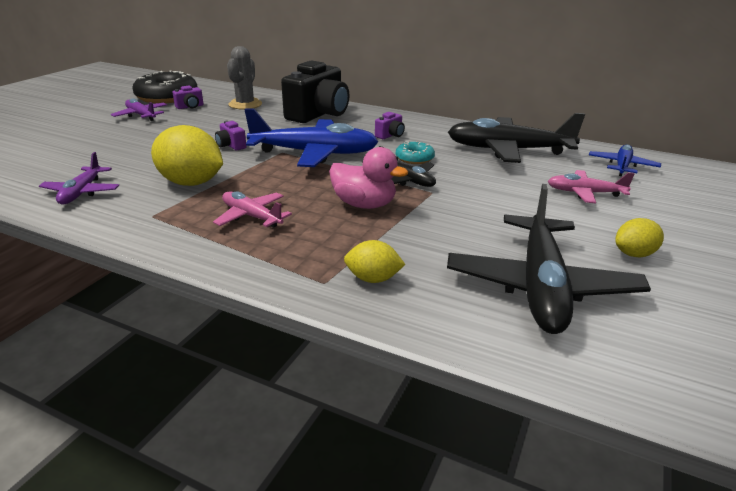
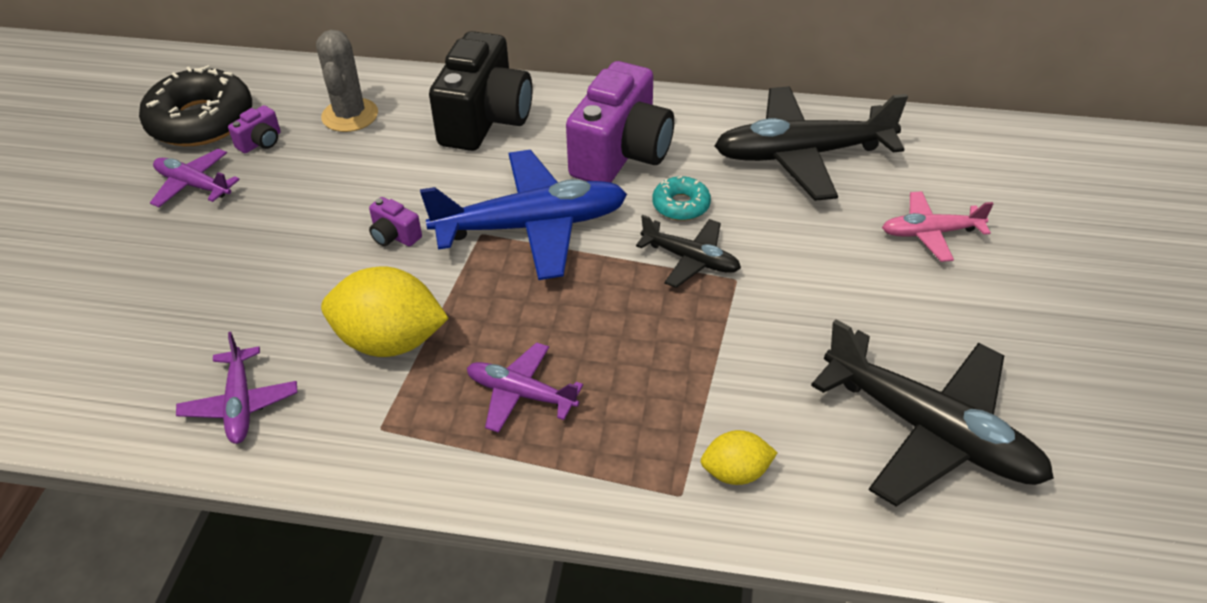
camera: 15 degrees left, 15 degrees up
pink plane [213,191,292,228] -> purple plane [467,342,583,433]
pink duck [329,147,408,209] -> none
purple camera [375,112,405,139] -> purple camera [566,61,674,182], size x2.43
black plane [447,184,651,334] -> black plane turned 45 degrees counterclockwise [811,319,1054,507]
blue plane [589,144,661,176] -> none
yellow lemon [615,218,664,257] -> none

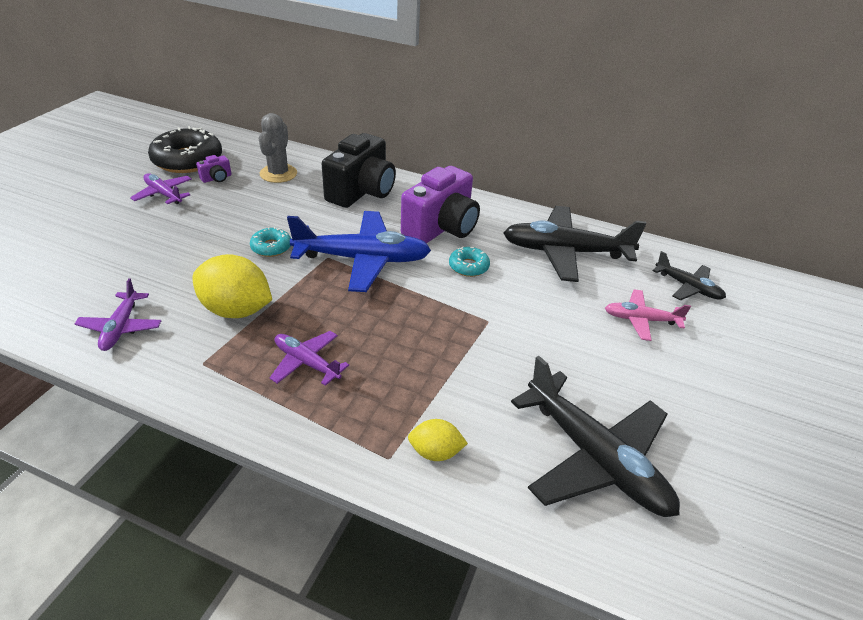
camera: 10 degrees right, 5 degrees down
purple camera [369,197,422,247] -> turquoise donut [250,227,291,257]
black plane [636,215,741,288] -> black plane moved to [653,251,726,301]

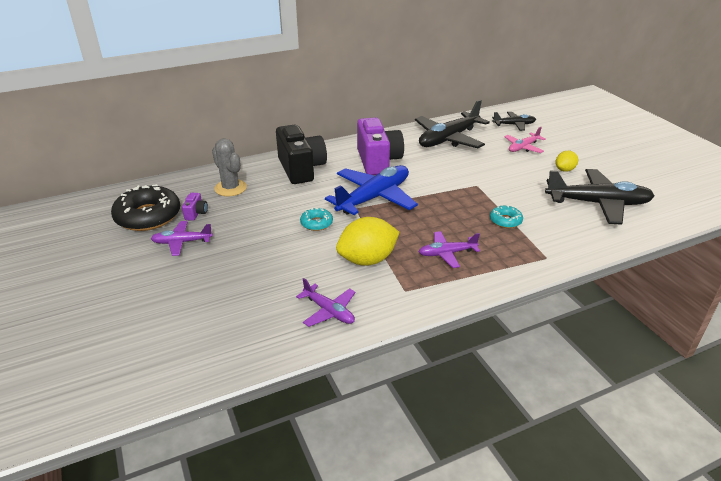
camera: 45 degrees left, 5 degrees down
yellow lemon [408,419,468,461] -> yellow lemon moved to [555,151,578,172]
turquoise donut [449,247,490,277] -> turquoise donut moved to [490,205,523,228]

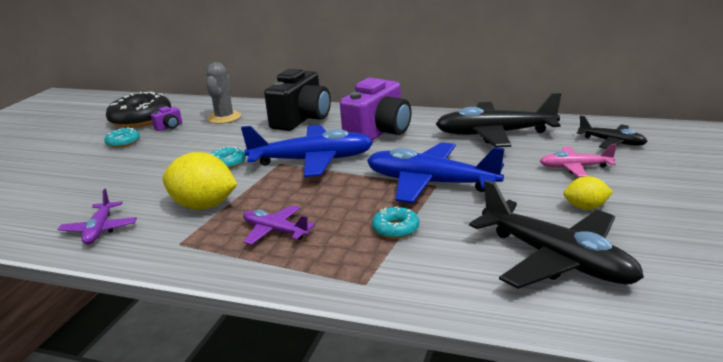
camera: 45 degrees right, 10 degrees down
purple plane [151,221,213,256] -> turquoise donut [104,127,140,148]
none -> blue plane [367,142,505,203]

